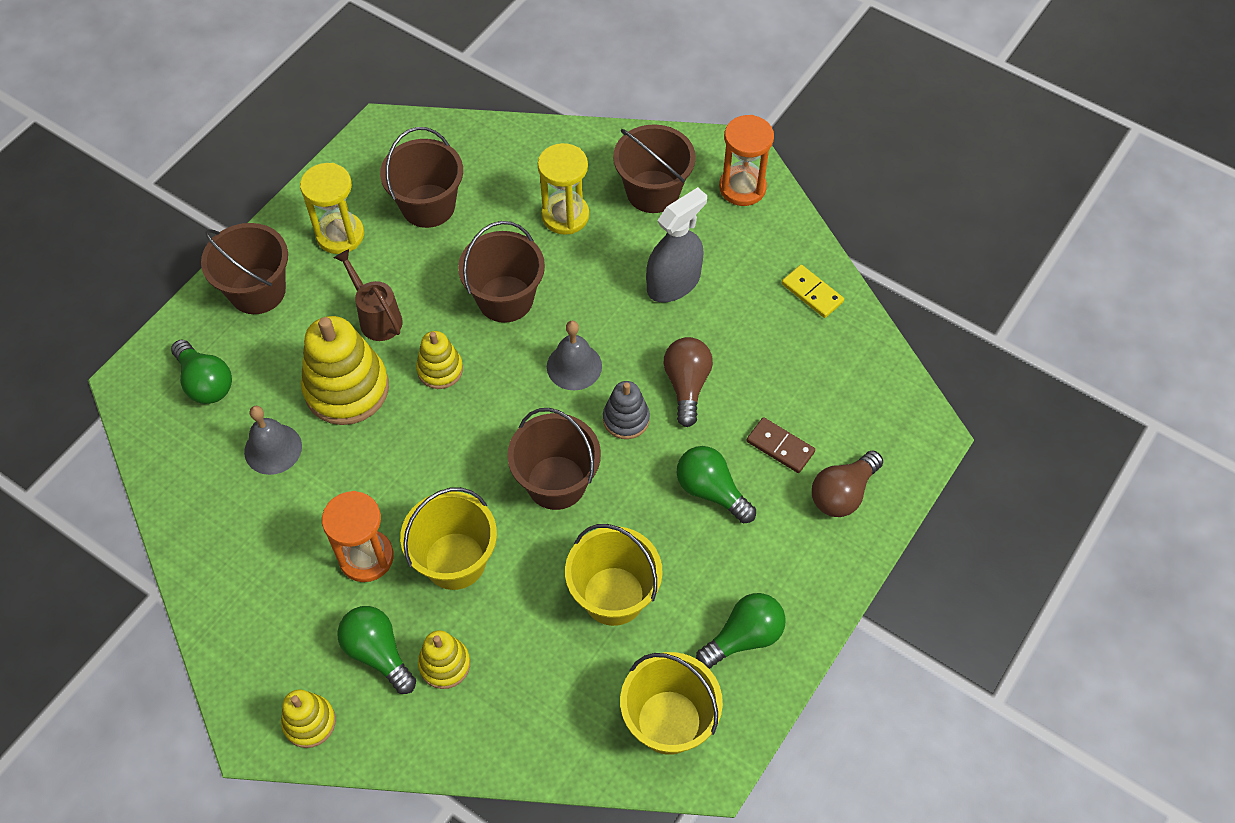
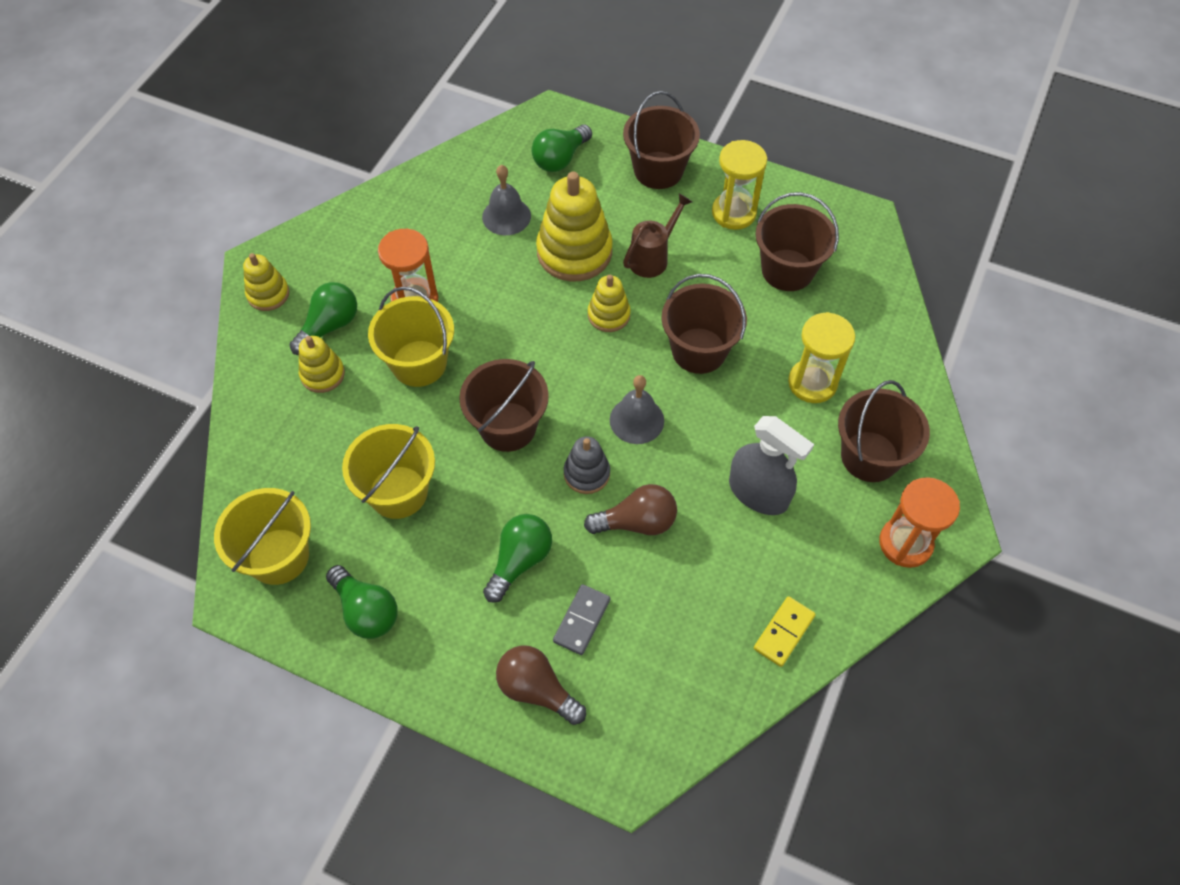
camera: 80 degrees right, 0 degrees up
brown domino [746,417,815,473] -> grey domino [553,584,610,655]

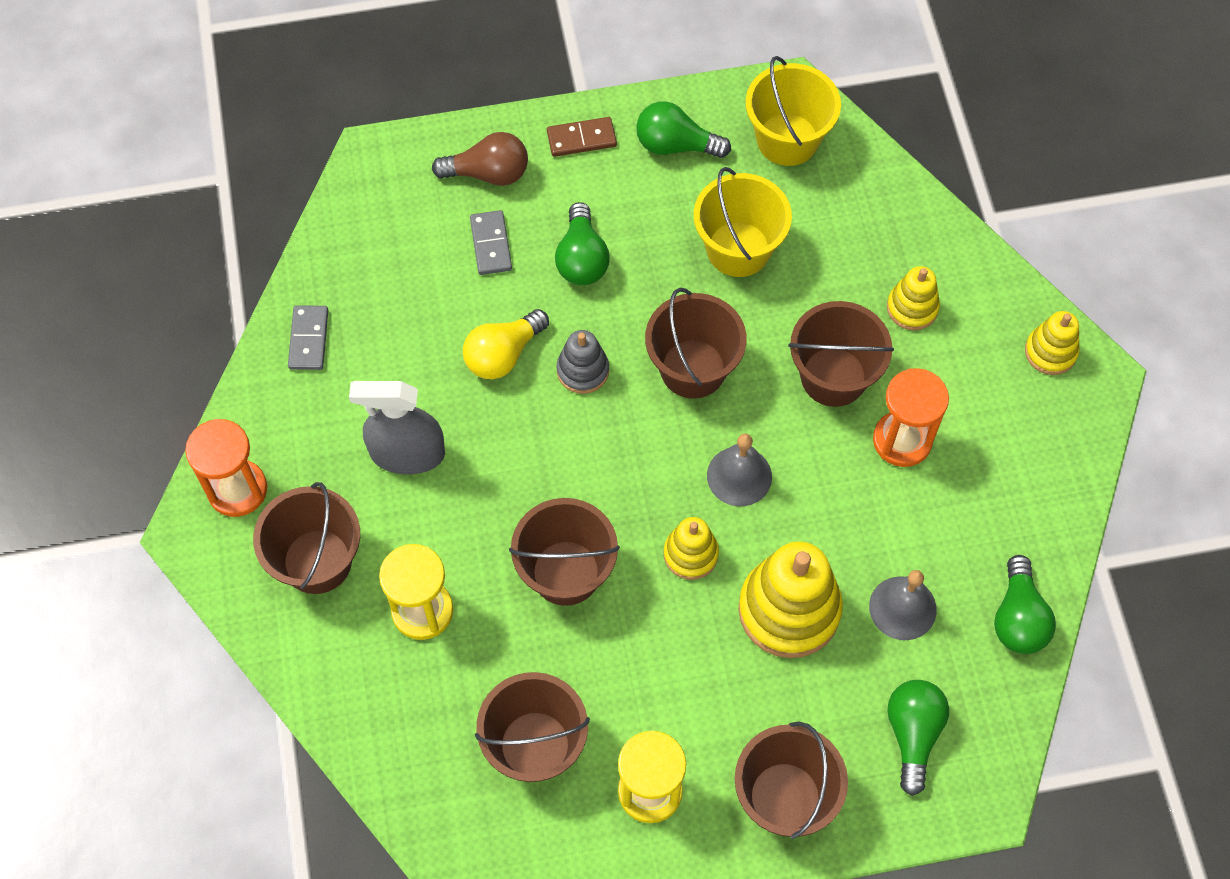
camera: 145 degrees right, 5 degrees up
green light bulb [289,282,357,355] -> green light bulb moved to [994,555,1056,654]
yellow bucket [368,286,454,387] -> brown bucket [788,301,894,407]
brown light bulb [584,484,677,535] -> yellow light bulb [463,309,549,379]
grey bell [610,375,664,444] -> grey bell moved to [707,433,772,506]
brown watering can [623,193,692,278] -> none
yellow domino [754,596,816,667] -> grey domino [288,305,328,370]
none -> brown domino [547,117,617,157]

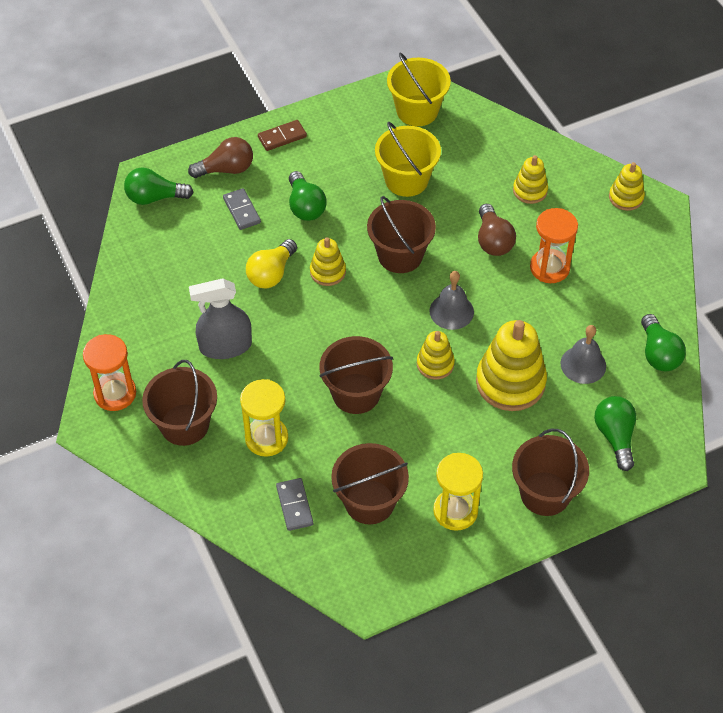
camera: 15 degrees left, 10 degrees down
grey domino [288,305,328,370] -> grey domino moved to [276,478,313,531]
grey stacking toy [556,330,609,394] -> yellow stacking toy [310,237,346,286]
green light bulb [636,101,731,158] -> green light bulb moved to [124,167,194,205]
brown bucket [788,301,894,407] -> brown light bulb [478,204,516,256]

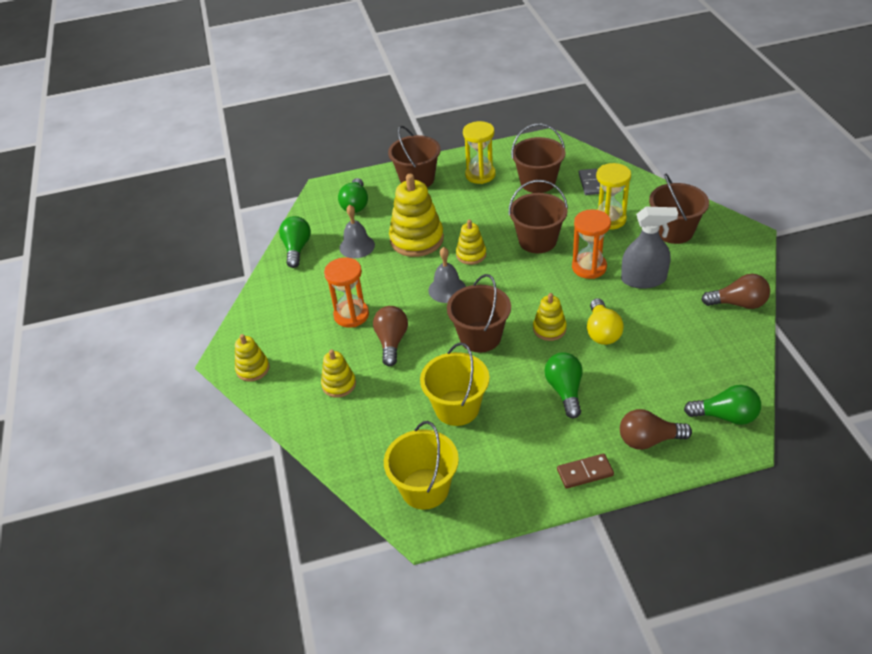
camera: 165 degrees left, 10 degrees down
orange hourglass [83,334,136,411] -> orange hourglass moved to [572,209,611,279]
grey domino [223,188,261,230] -> none
yellow light bulb [246,239,297,288] -> yellow light bulb turned 135 degrees clockwise [587,298,624,345]
none -> brown light bulb [701,274,770,309]

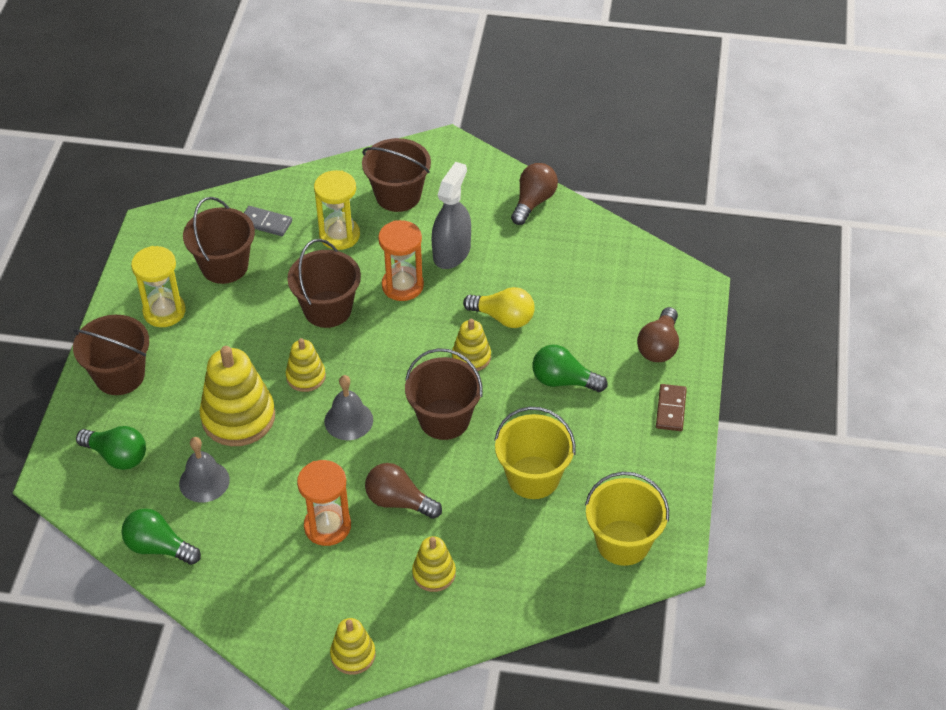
camera: 70 degrees left, 5 degrees up
green light bulb [684,385,761,425] -> none

